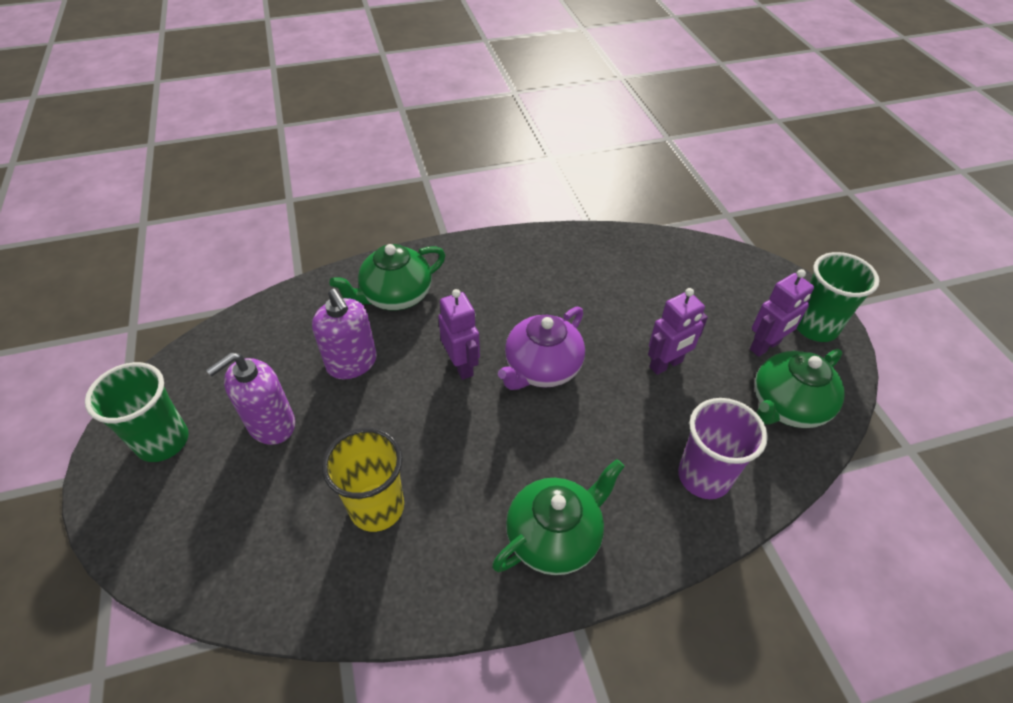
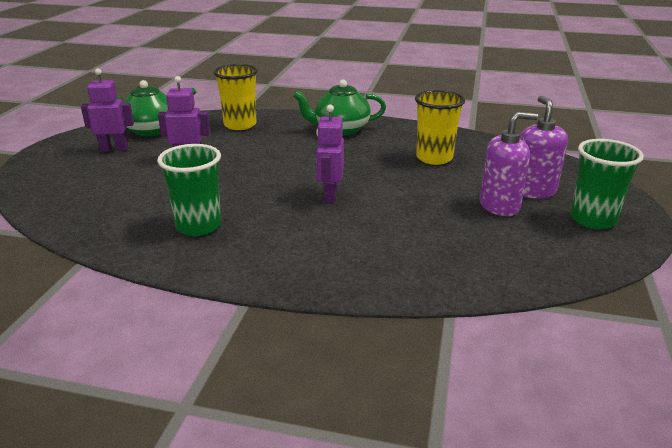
camera: 150 degrees left, 20 degrees down
purple soap dispenser [312,289,377,379] -> purple soap dispenser moved to [520,96,568,199]
green teapot [329,244,445,310] -> none
purple teapot [498,307,585,390] -> none
purple cup [678,398,768,499] -> yellow cup [213,64,258,130]
green cup [797,252,879,342] -> green cup moved to [157,144,221,236]

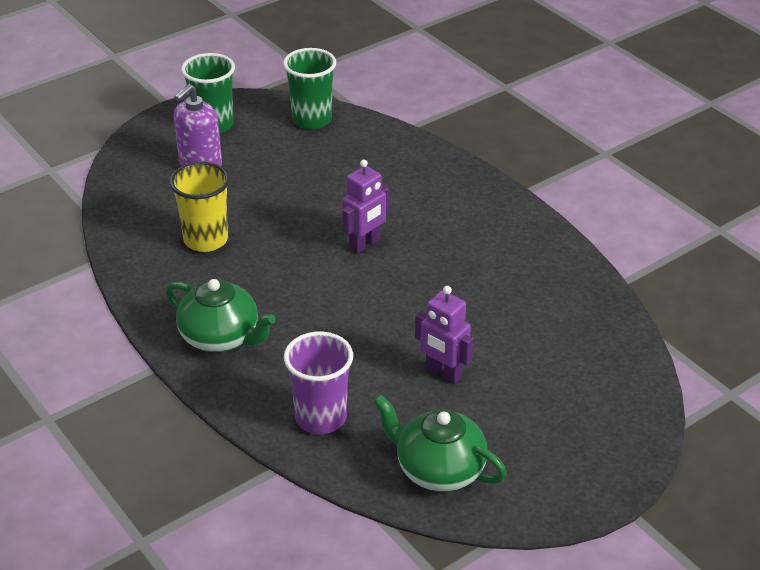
camera: 140 degrees left, 10 degrees up
purple robot [81,69,134,152] -> none
green cup [157,144,221,236] -> green cup moved to [283,48,336,129]
yellow cup [213,64,258,130] -> purple cup [284,331,353,434]
purple soap dispenser [480,112,538,216] -> none

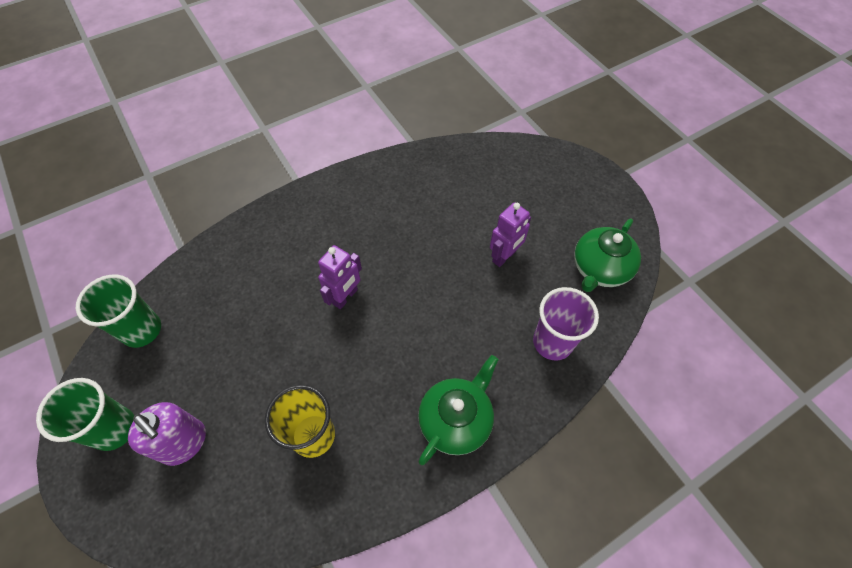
camera: 85 degrees left, 20 degrees up
purple robot [342,160,389,254] -> purple robot turned 75 degrees clockwise [318,245,362,309]

